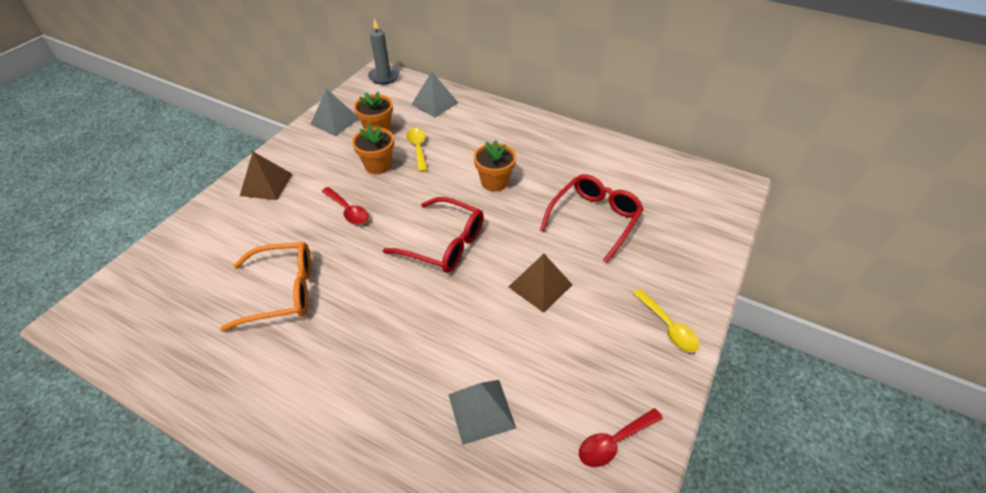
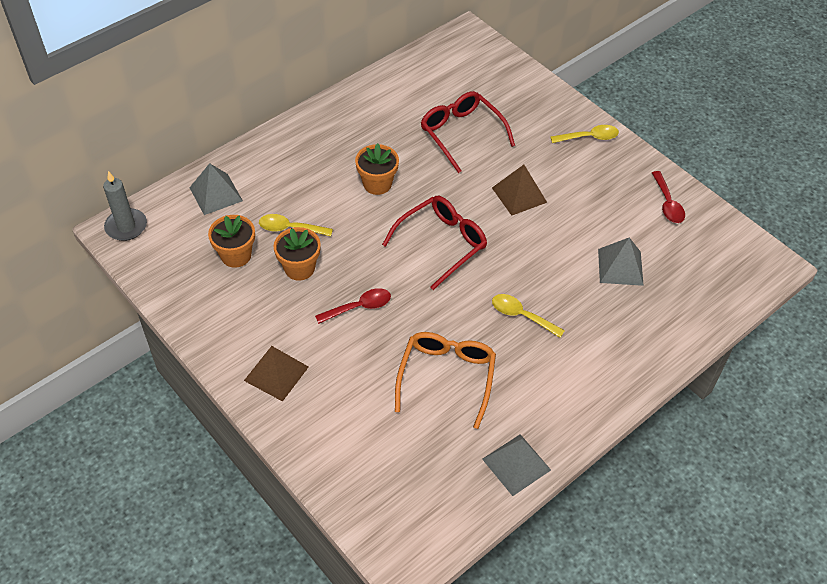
camera: 70 degrees left, 5 degrees up
grey pyramid [310,89,359,136] -> grey pyramid moved to [482,434,551,496]
none -> yellow spoon [492,294,565,338]

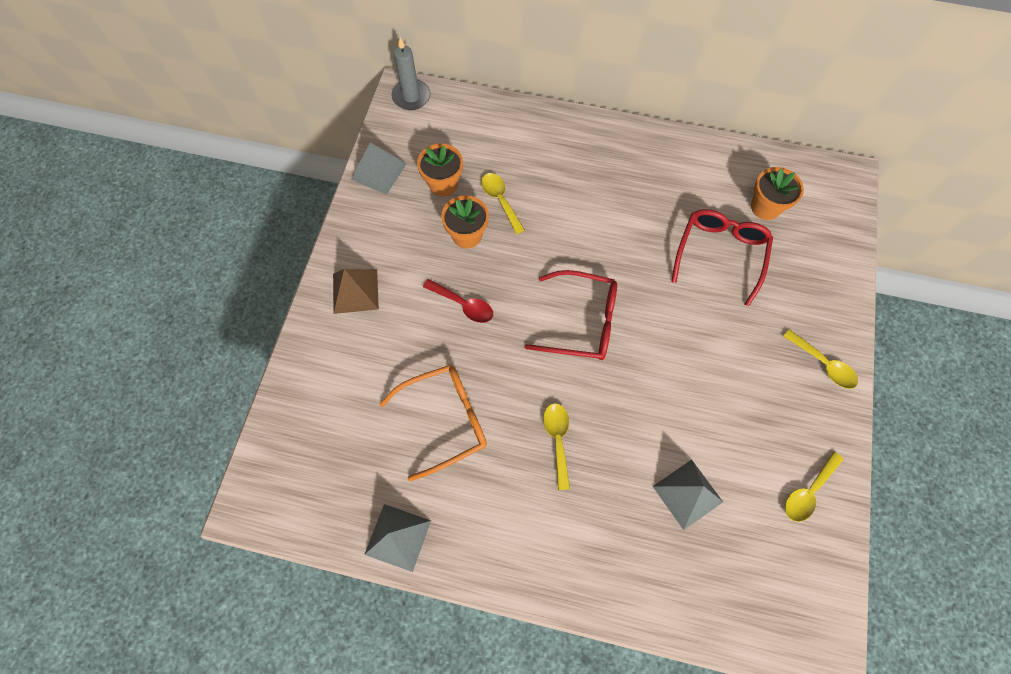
camera: 55 degrees right, 15 degrees up
grey pyramid [189,163,243,215] -> grey pyramid moved to [351,143,407,195]
orange flower pot [355,143,399,195] -> orange flower pot moved to [751,167,804,220]
brown pyramid [492,165,547,216] -> none
red spoon [652,171,685,223] -> yellow spoon [785,451,843,522]

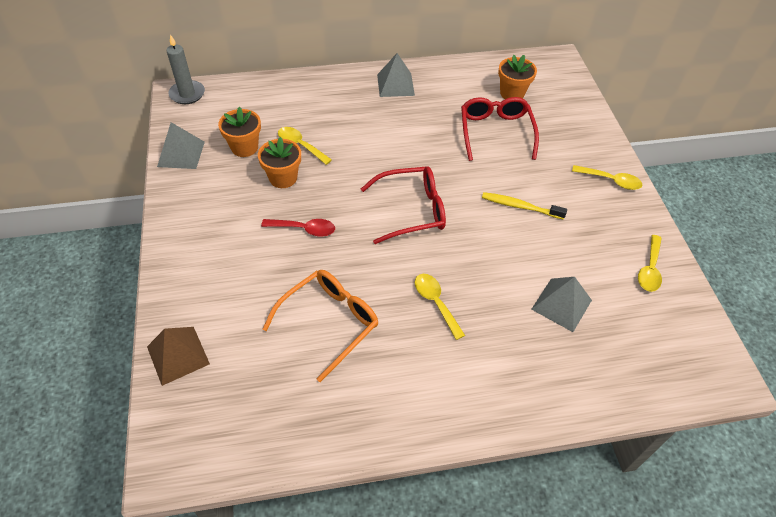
camera: 25 degrees left, 15 degrees down
brown pyramid [333,269,379,314] -> brown pyramid moved to [147,327,210,386]
grey pyramid [364,504,431,572] -> grey pyramid moved to [377,53,415,97]
none -> yellow toothbrush [482,192,567,220]

